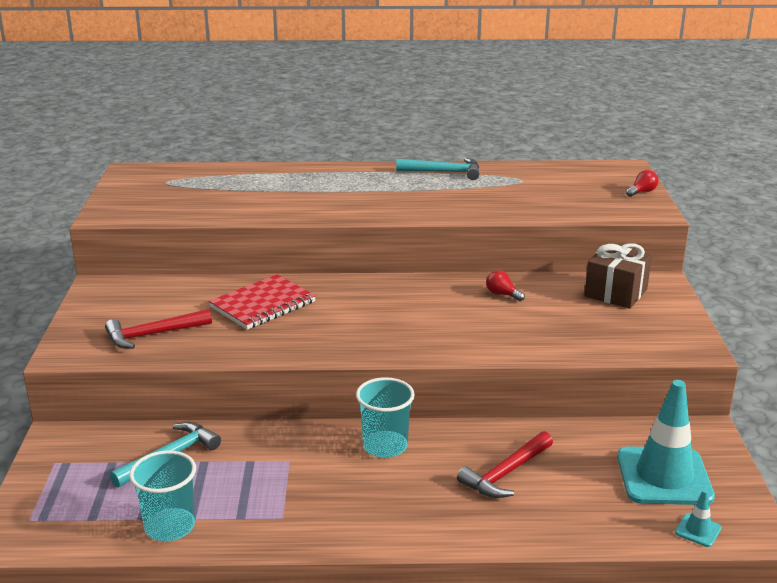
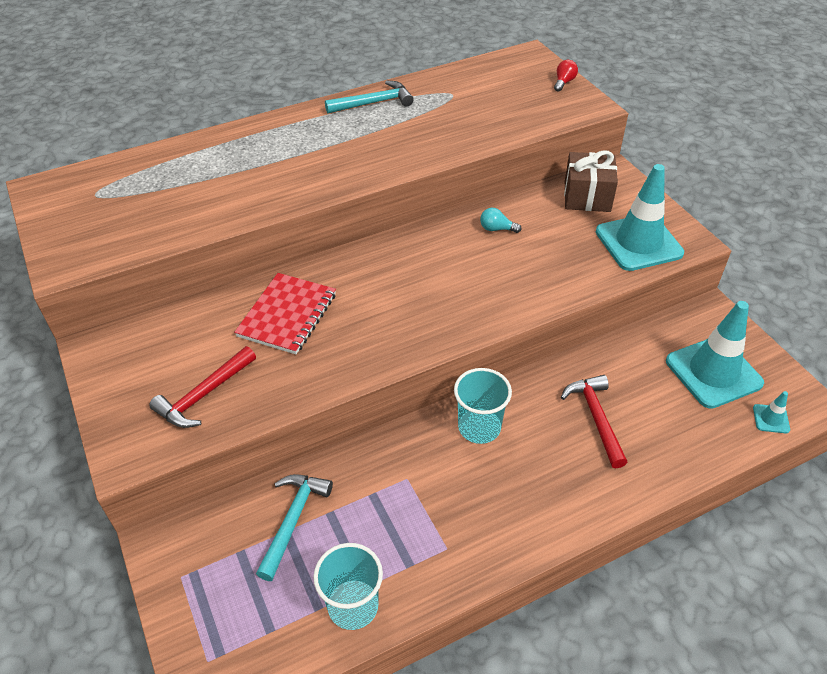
camera: 25 degrees left, 20 degrees up
red hammer [457,431,553,498] -> red hammer turned 150 degrees clockwise [561,375,627,468]
red light bulb [486,270,525,301] -> turquoise light bulb [480,208,522,233]
none -> turquoise traffic cone [596,164,684,271]

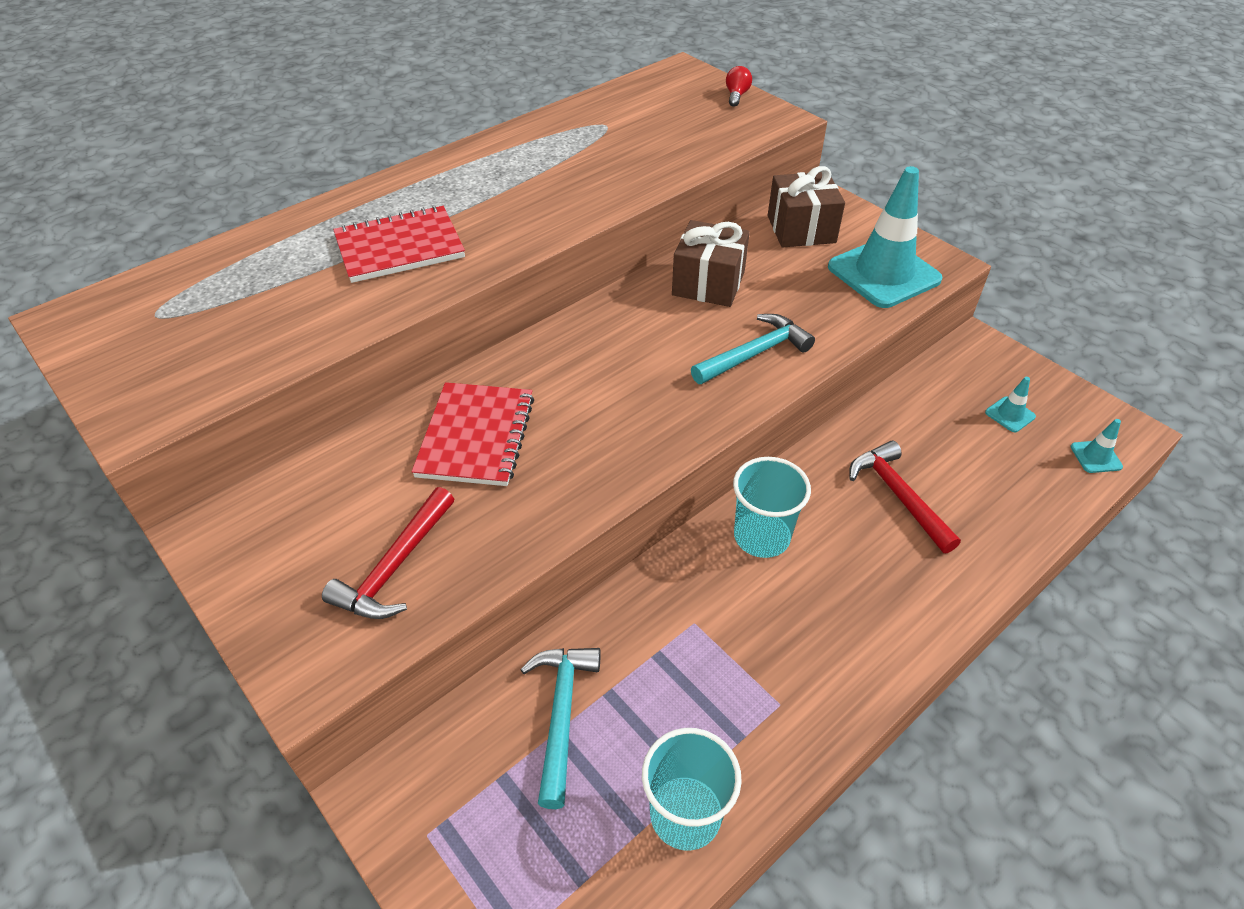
camera: 15 degrees left, 0 degrees up
turquoise hammer [325,80,414,113] -> turquoise hammer moved to [691,314,815,384]
turquoise light bulb [480,208,522,233] -> brown gift [672,220,750,307]
turquoise traffic cone [666,301,764,409] -> turquoise traffic cone [985,377,1036,432], size x0.42
none -> red notebook [333,205,465,283]

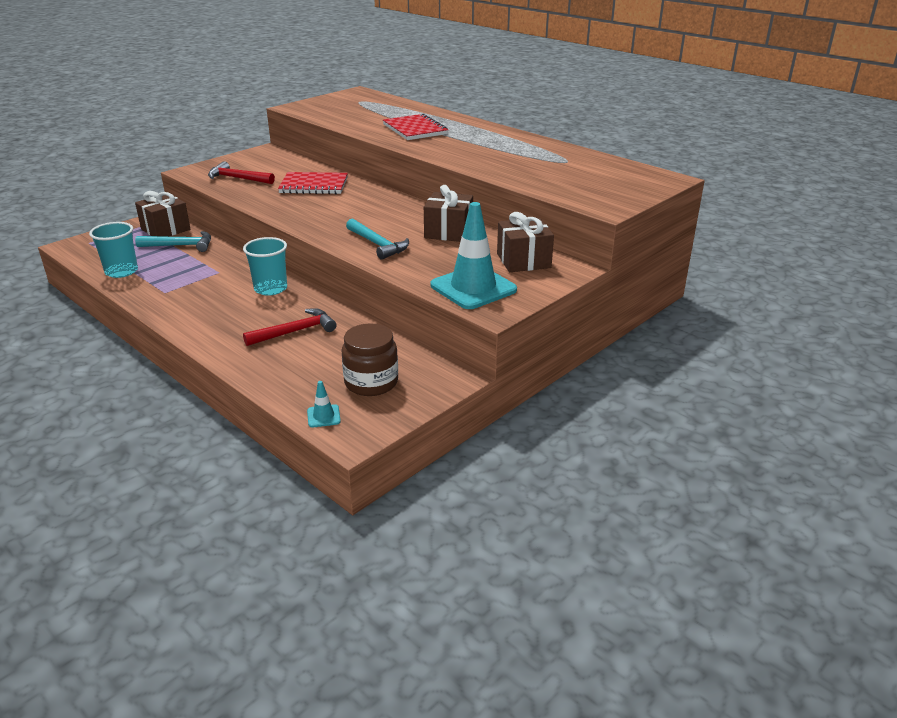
camera: 85 degrees right, 15 degrees down
red light bulb [726,66,752,107] -> none
turquoise traffic cone [985,377,1036,432] -> brown jar [341,324,398,396]
none -> brown gift [135,191,190,237]

